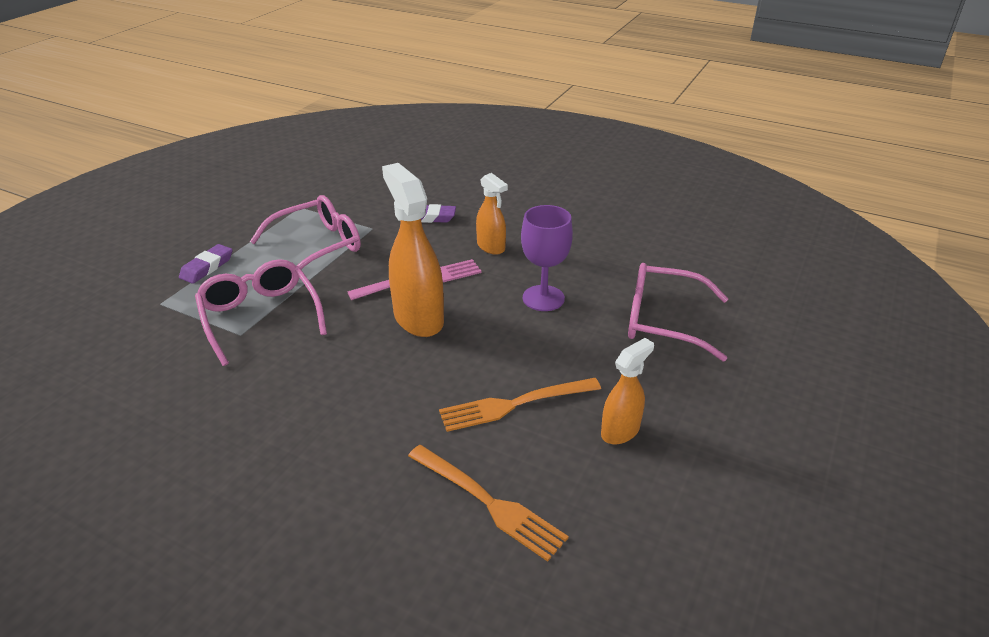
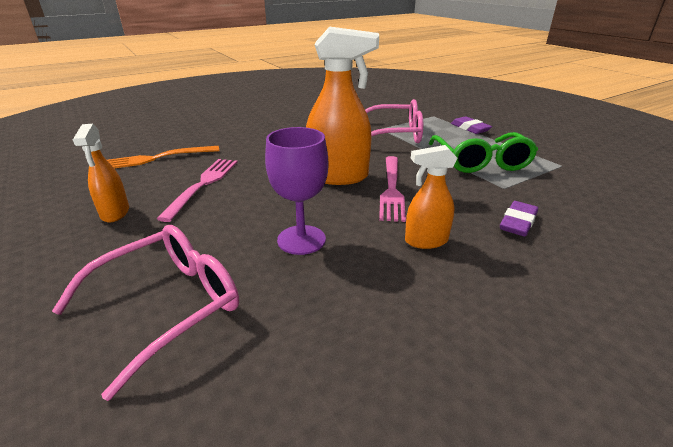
camera: 120 degrees right, 5 degrees down
pink glasses [250,195,361,269] -> green glasses [429,132,538,173]
orange fork [439,378,601,432] -> pink fork [157,159,238,222]

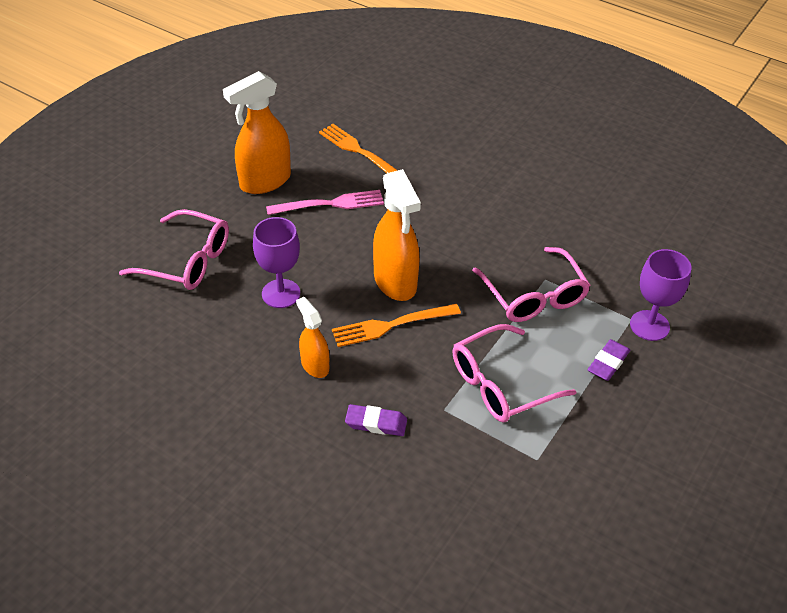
camera: 65 degrees right, 15 degrees up
orange spray bottle [73,124,129,223] -> orange spray bottle [223,71,291,194], size x1.76
pink fork [379,156,406,222] -> orange fork [332,304,461,347]
green glasses [429,132,538,173] -> pink glasses [453,324,577,423]
none -> purple goblet [630,249,691,341]

